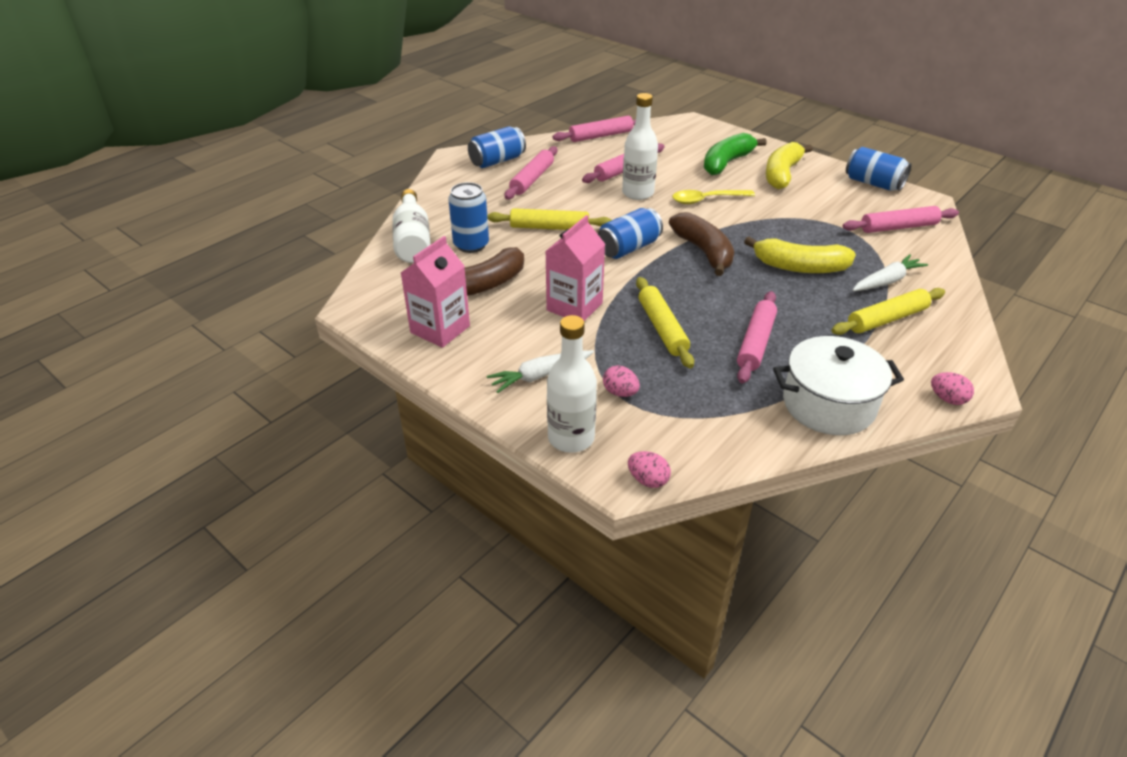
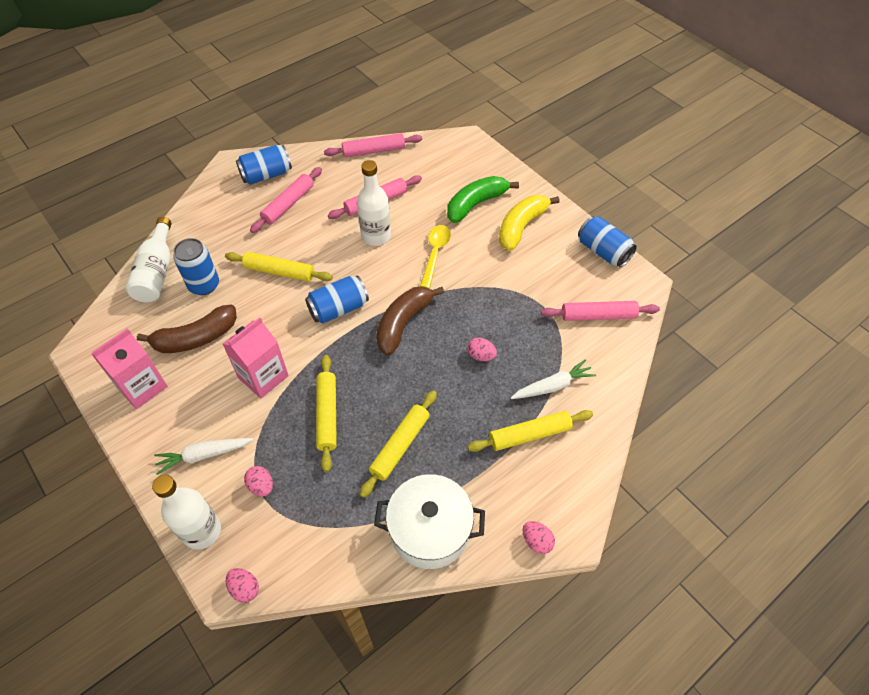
camera: 10 degrees right, 15 degrees up
brown banana [669,212,734,276] -> brown banana turned 135 degrees counterclockwise [376,286,444,356]
yellow spoon [672,190,755,204] -> yellow spoon turned 105 degrees clockwise [420,225,451,289]
pink rolling pin [737,291,777,383] -> yellow rolling pin [360,390,437,498]
yellow banana [744,236,856,273] -> pink egg [468,337,497,361]

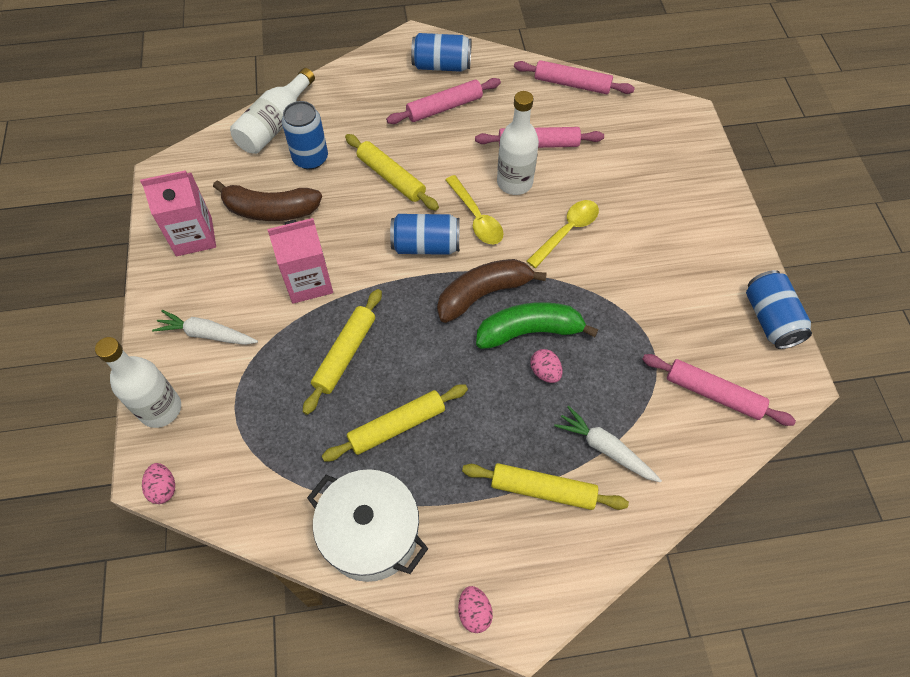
camera: 30 degrees right, 5 degrees up
pink egg [244,466,273,497] -> none
green banana [447,176,519,223] -> green banana moved to [476,302,598,349]
yellow banana [499,195,560,251] -> none
white carrot [511,359,596,399] -> white carrot turned 150 degrees counterclockwise [554,406,662,483]
none -> yellow spoon [445,175,504,244]

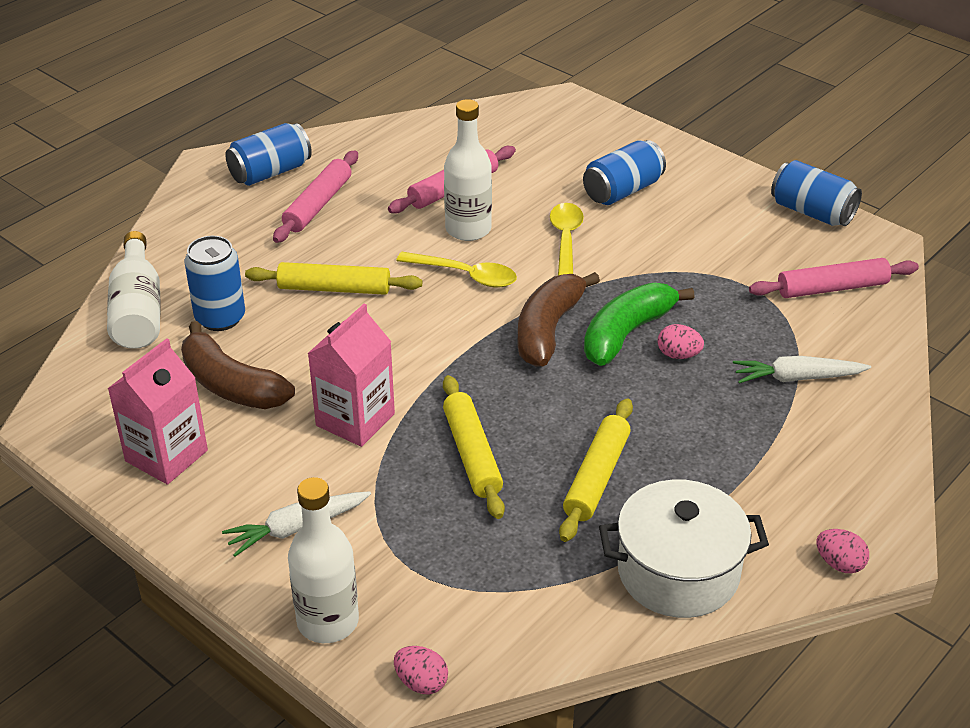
camera: 40 degrees left, 20 degrees down
brown banana [213,181,322,221] -> brown banana turned 75 degrees clockwise [181,321,295,409]
blue can [390,214,460,255] -> blue can moved to [583,140,666,205]
yellow rolling pin [462,463,629,510] -> none
pink rolling pin [514,60,635,94] -> none

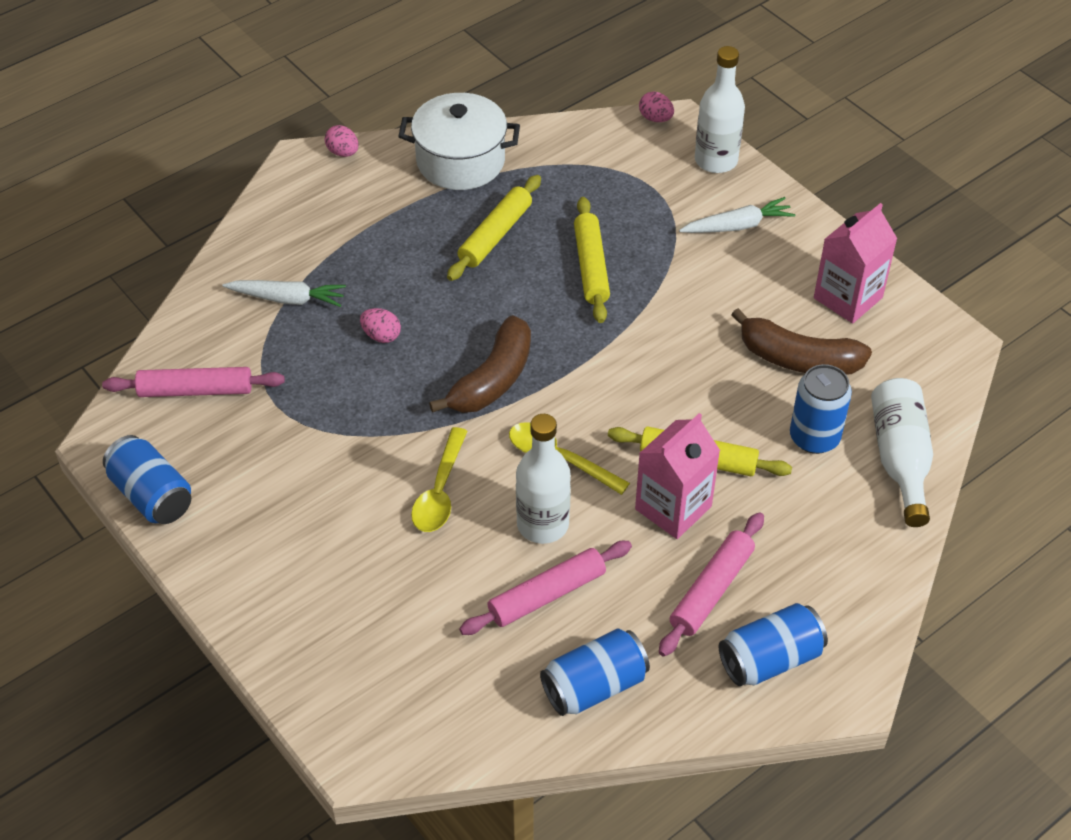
camera: 170 degrees left, 10 degrees up
brown banana [181,321,295,409] -> brown banana turned 150 degrees clockwise [731,308,872,375]
pink carton [307,304,395,447] -> pink carton moved to [635,413,720,539]
blue can [583,140,666,205] -> blue can moved to [540,628,650,716]
green banana [584,283,695,366] -> none

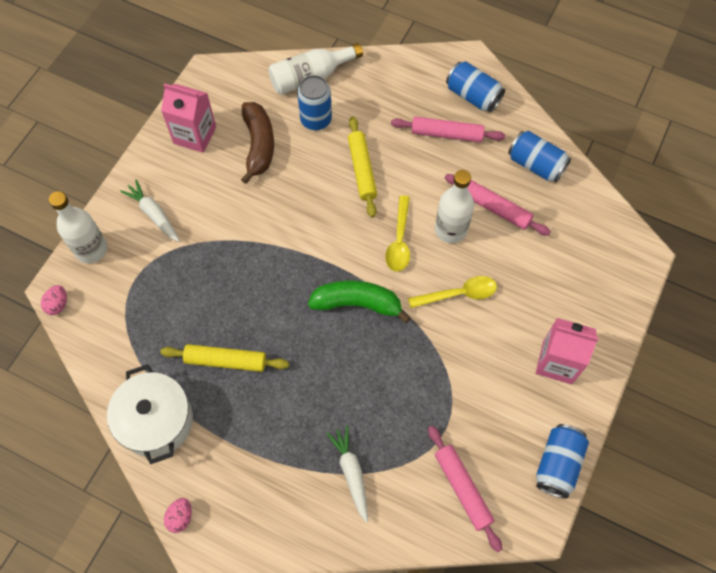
camera: 115 degrees left, 15 degrees up
pink egg [360,308,401,343] -> none
brown banana [429,315,531,413] -> green banana [308,280,411,323]
yellow rolling pin [574,197,610,323] -> none
pink carton [635,413,720,539] -> pink carton moved to [536,318,599,384]

